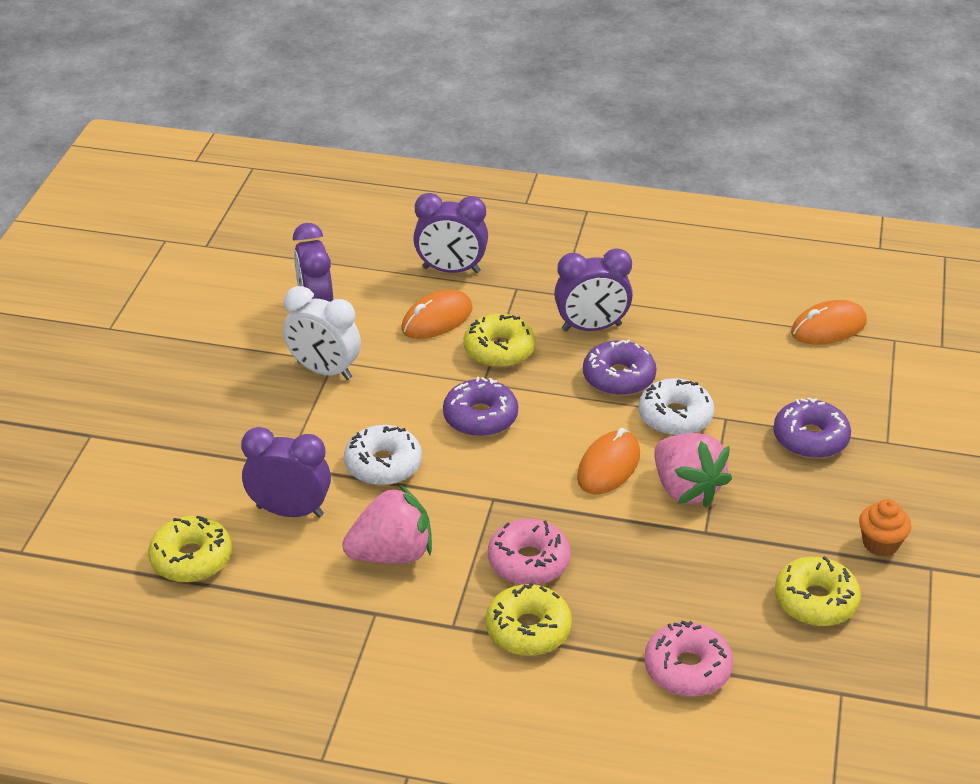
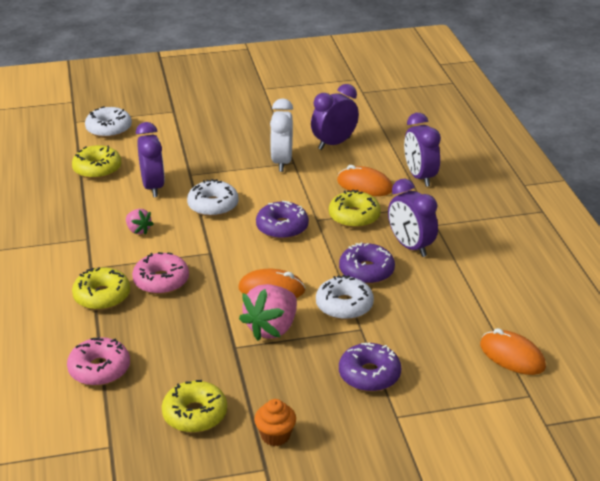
camera: 65 degrees right, 5 degrees down
pink strawberry [342,484,432,564] -> pink strawberry [126,209,154,235], size x0.53
none -> white donut [85,106,132,138]

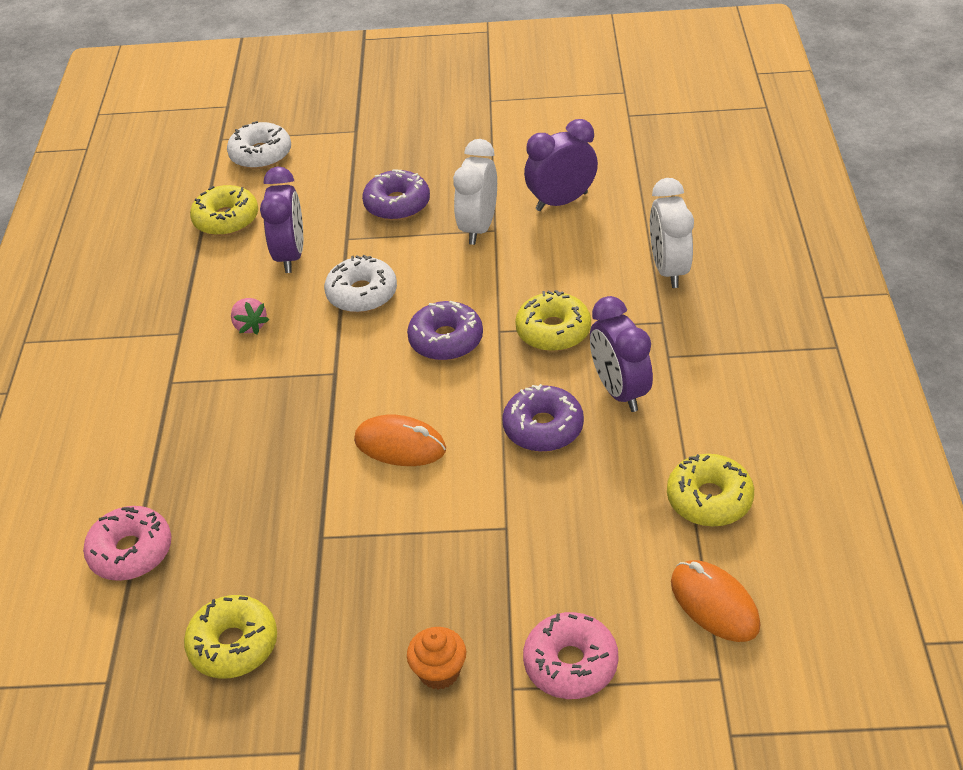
camera: 15 degrees right, 10 degrees up
yellow donut [72,267,130,310] -> yellow donut moved to [667,454,754,527]
pink donut [132,252,189,294] -> pink donut moved to [523,612,618,699]
pink strawberry [239,284,297,341] -> none
orange cupcake [254,399,296,446] -> orange cupcake moved to [407,627,466,690]
white donut [316,275,374,320] -> none
orange mouse [337,165,393,196] -> none
purple donut [339,343,401,392] -> purple donut moved to [362,169,430,221]
purple clock [404,113,441,187] -> white clock [650,178,694,288]

